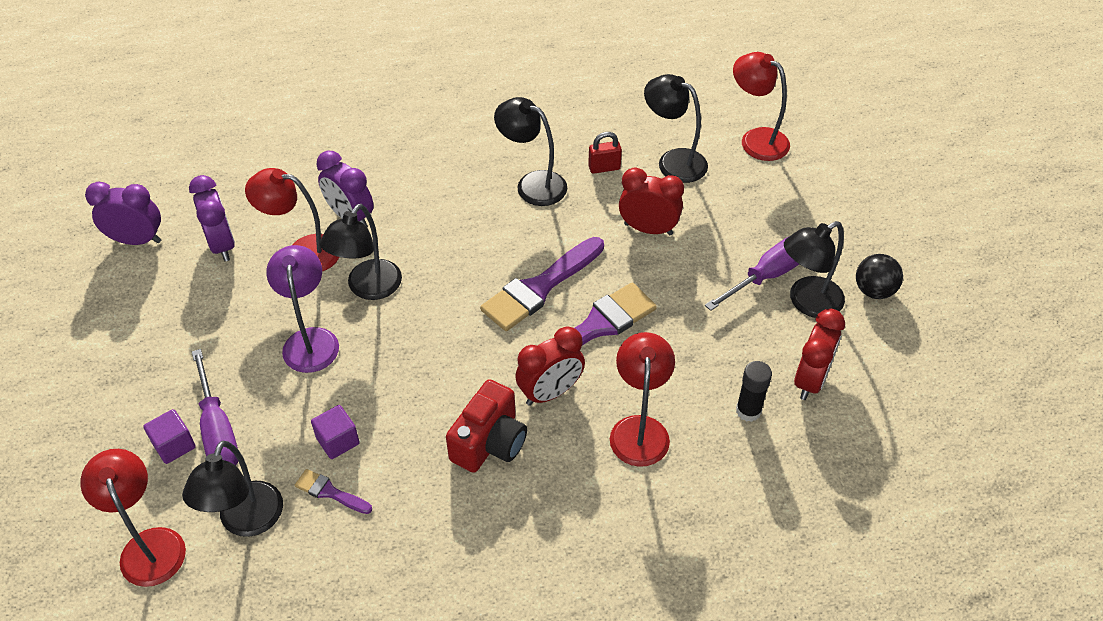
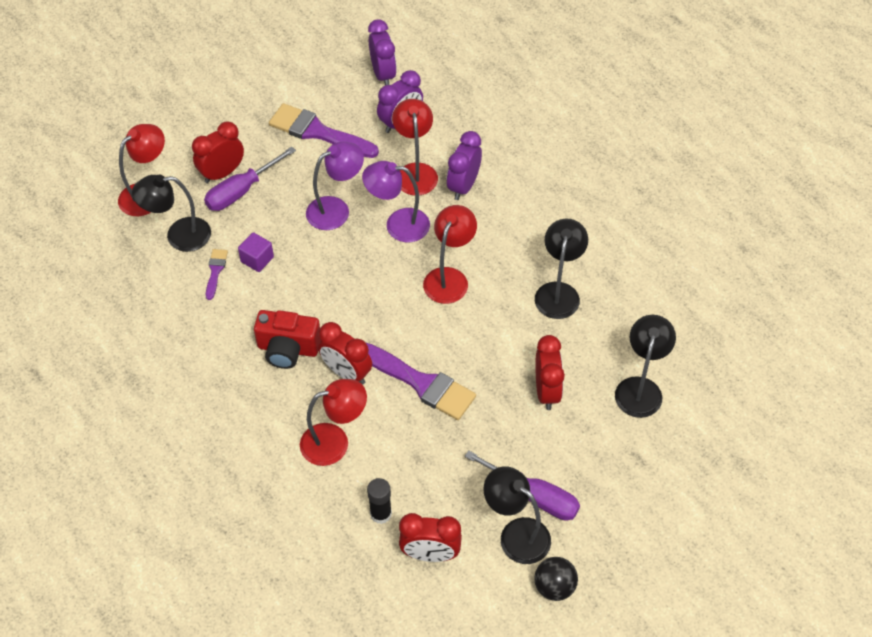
camera: 70 degrees right, 5 degrees up
purple cube [143,409,196,464] -> red clock [192,122,244,183]
black lamp [320,204,402,300] -> purple lamp [362,161,430,242]
purple brush [480,237,604,331] -> purple brush moved to [269,103,379,158]
red padlock [588,132,622,174] -> none
red lamp [733,52,790,161] -> red lamp moved to [423,205,477,304]

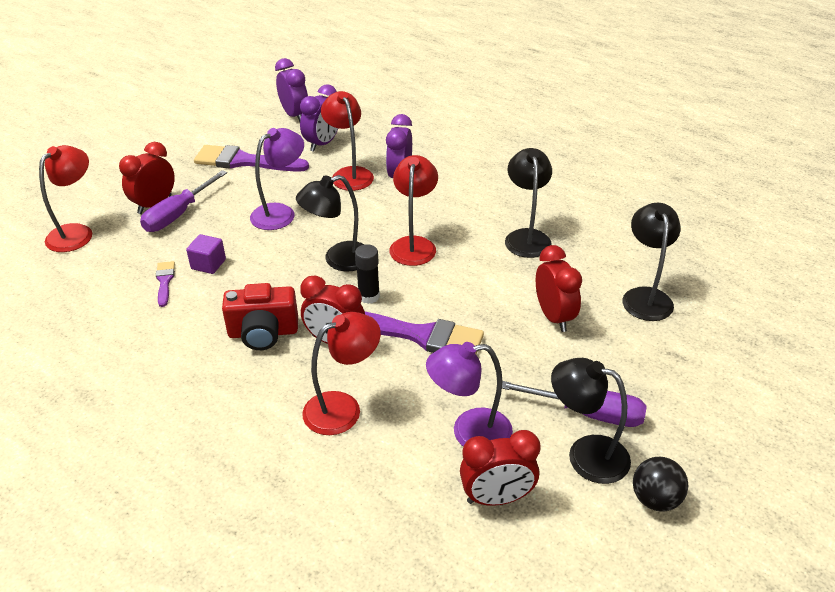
camera: 15 degrees left, 15 degrees down
black lamp [132,175,211,252] -> black lamp moved to [296,175,365,271]
purple lamp [362,161,430,242] -> purple lamp moved to [426,342,513,447]
black glue stick [367,478,392,524] -> black glue stick moved to [355,244,380,304]

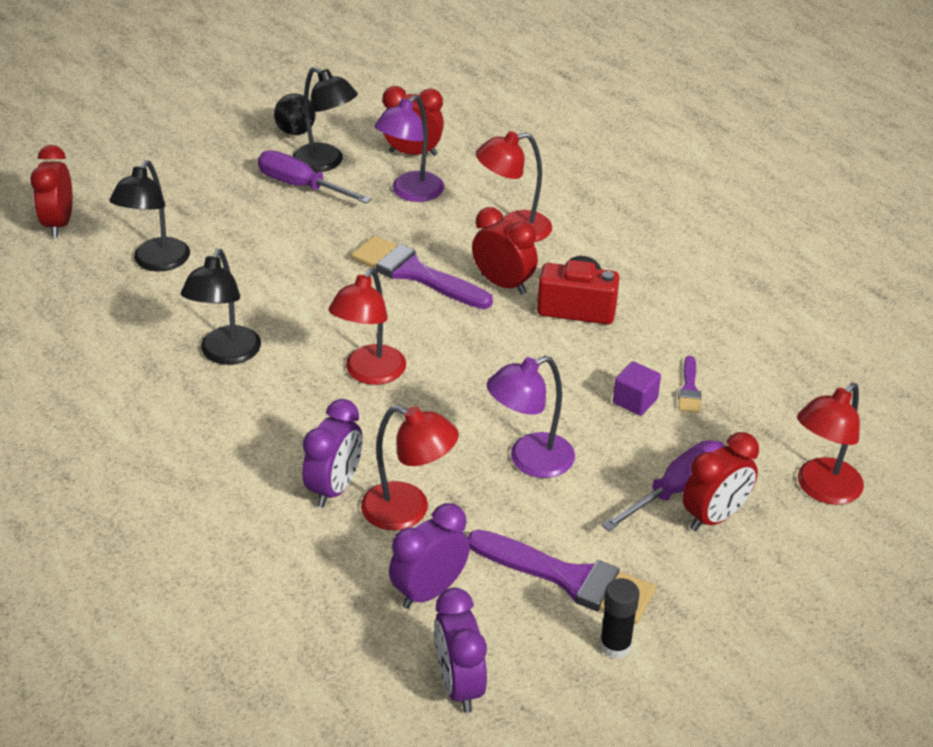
camera: 165 degrees left, 0 degrees up
black lamp [296,175,365,271] -> none
red lamp [321,91,374,191] -> red lamp turned 60 degrees counterclockwise [361,405,459,530]
black glue stick [355,244,380,304] -> black glue stick moved to [600,578,640,659]
purple lamp [426,342,513,447] -> purple lamp turned 120 degrees clockwise [374,95,444,202]
red clock [536,245,582,332] -> red clock moved to [30,145,73,238]

